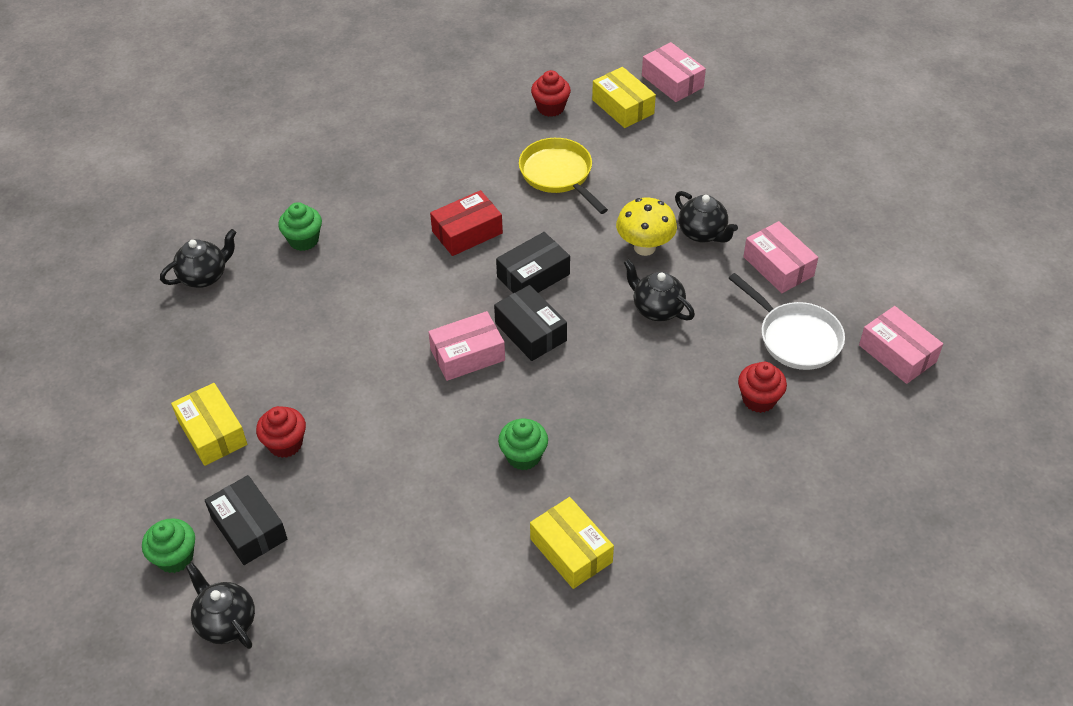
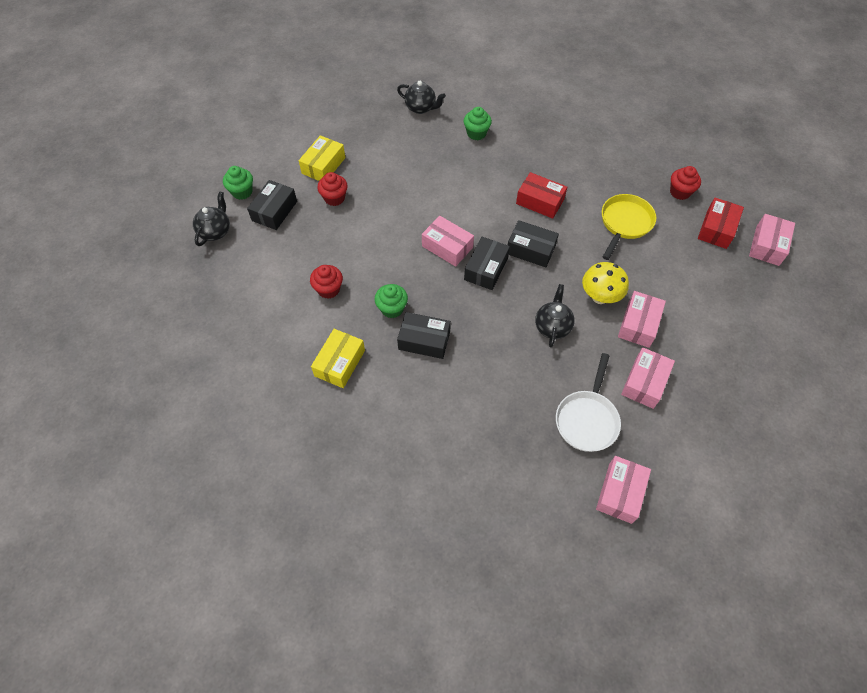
camera: 60 degrees right, 10 degrees up
yellow box [592,67,656,128] -> red box [698,198,744,249]
black teapot [675,191,738,243] -> pink box [618,291,666,348]
red cupcake [738,362,787,413] -> red cupcake moved to [310,265,343,299]
none -> black box [397,312,451,359]

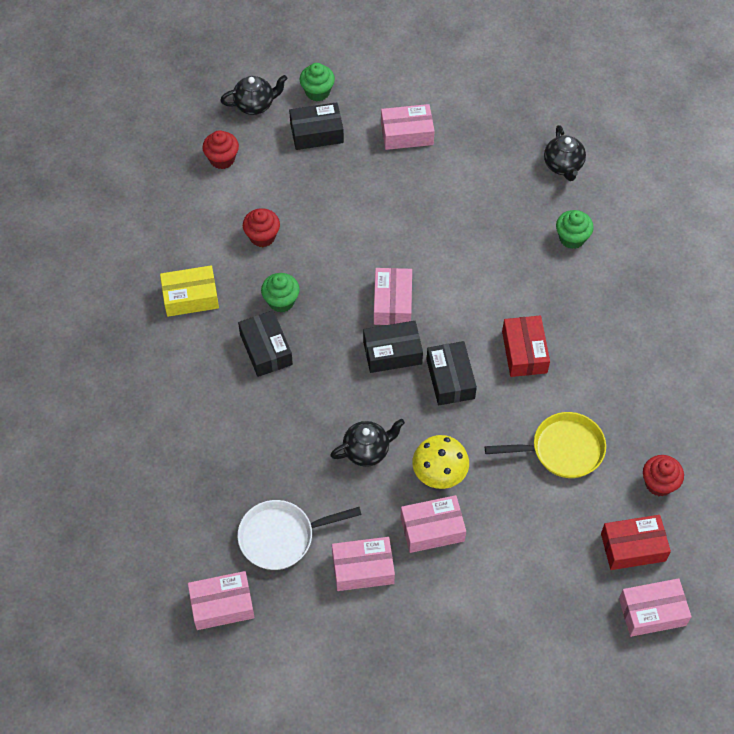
camera: 55 degrees right, 0 degrees up
yellow box [299,135,345,181] -> pink box [381,104,435,150]
red cupcake [317,172,348,206] -> red cupcake moved to [202,130,239,169]

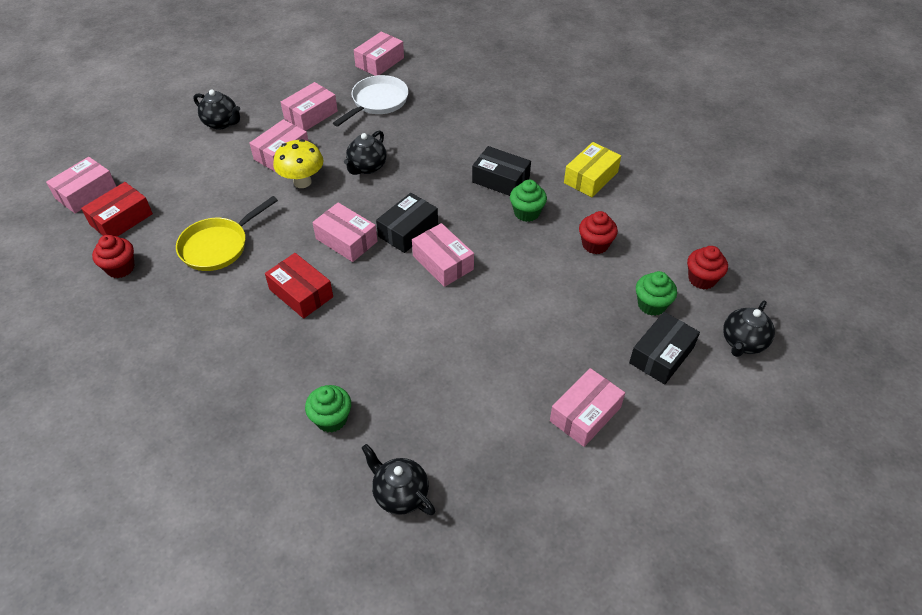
camera: 140 degrees right, 10 degrees down
green cupcake [300,63,335,102] -> green cupcake moved to [636,271,677,316]
black box [426,341,477,405] -> pink box [312,203,378,262]
none -> black teapot [193,90,240,130]

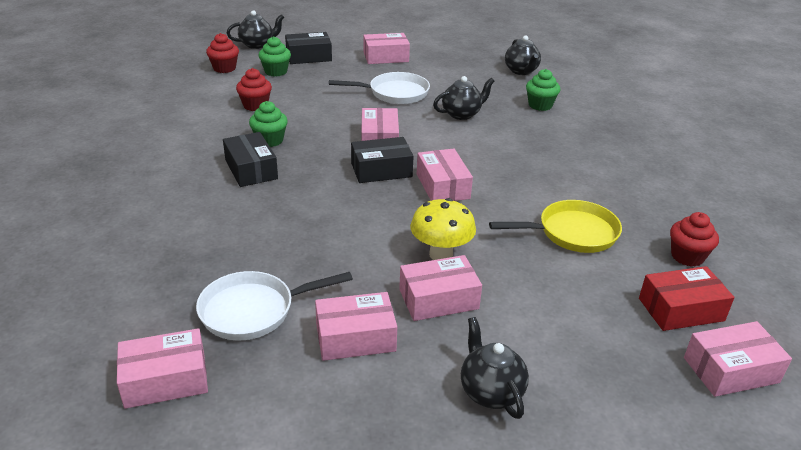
camera: 145 degrees left, 15 degrees down
red box [265,253,333,319] -> none
black teapot [344,130,386,175] -> black teapot moved to [433,76,494,120]
yellow box [564,142,621,197] -> none
none -> white pan [329,72,430,104]

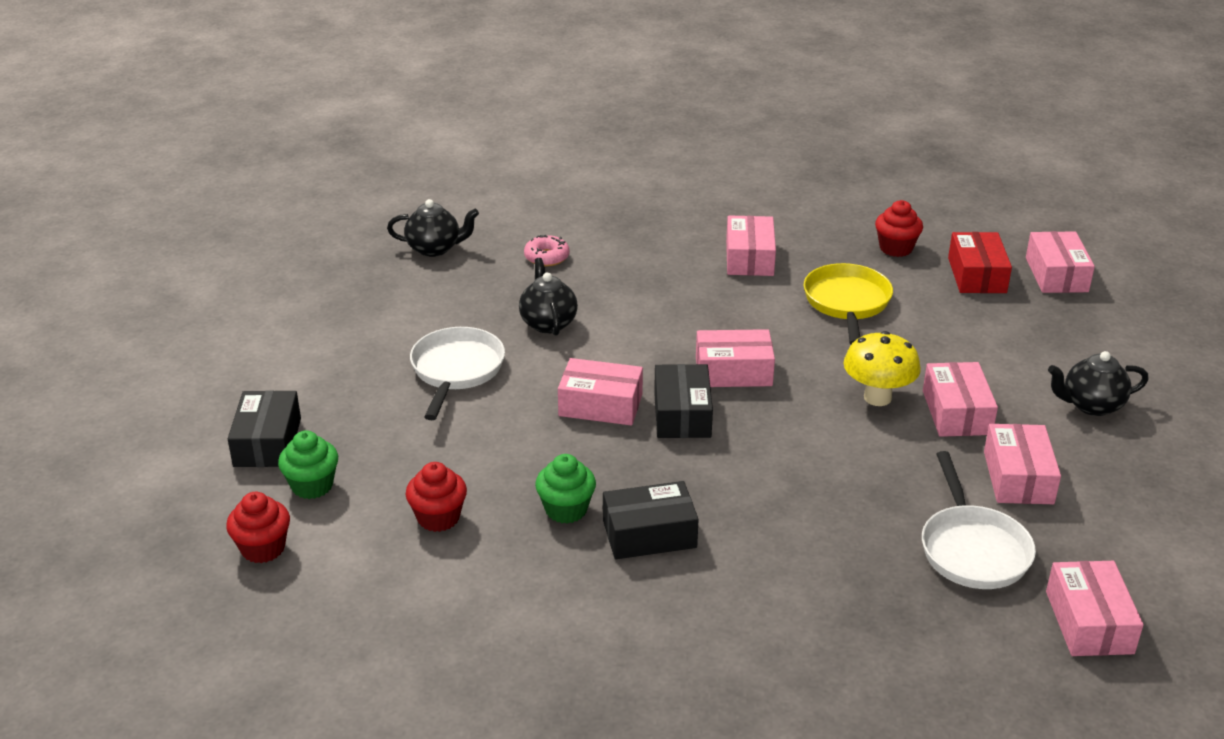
camera: 75 degrees left, 0 degrees up
black teapot [227,10,284,49] -> none
pink box [363,33,410,64] -> pink box moved to [726,216,776,276]
green cupcake [526,69,560,111] -> pink donut [524,235,570,266]

